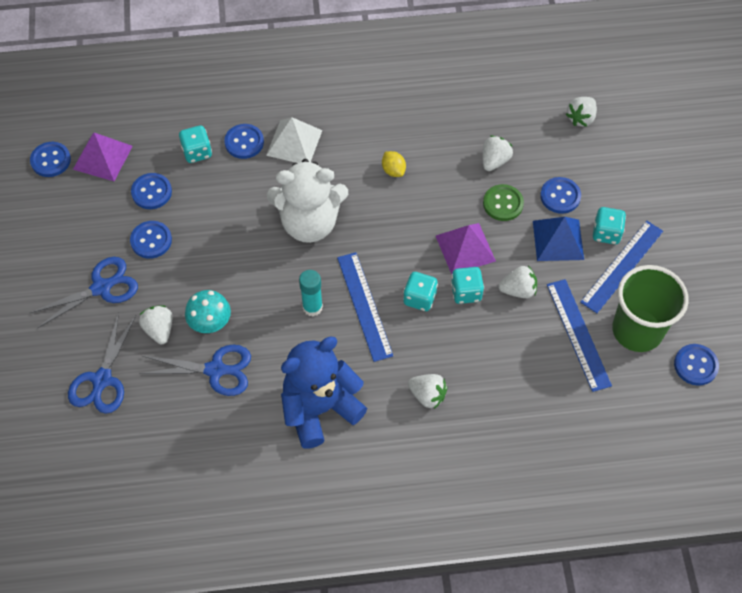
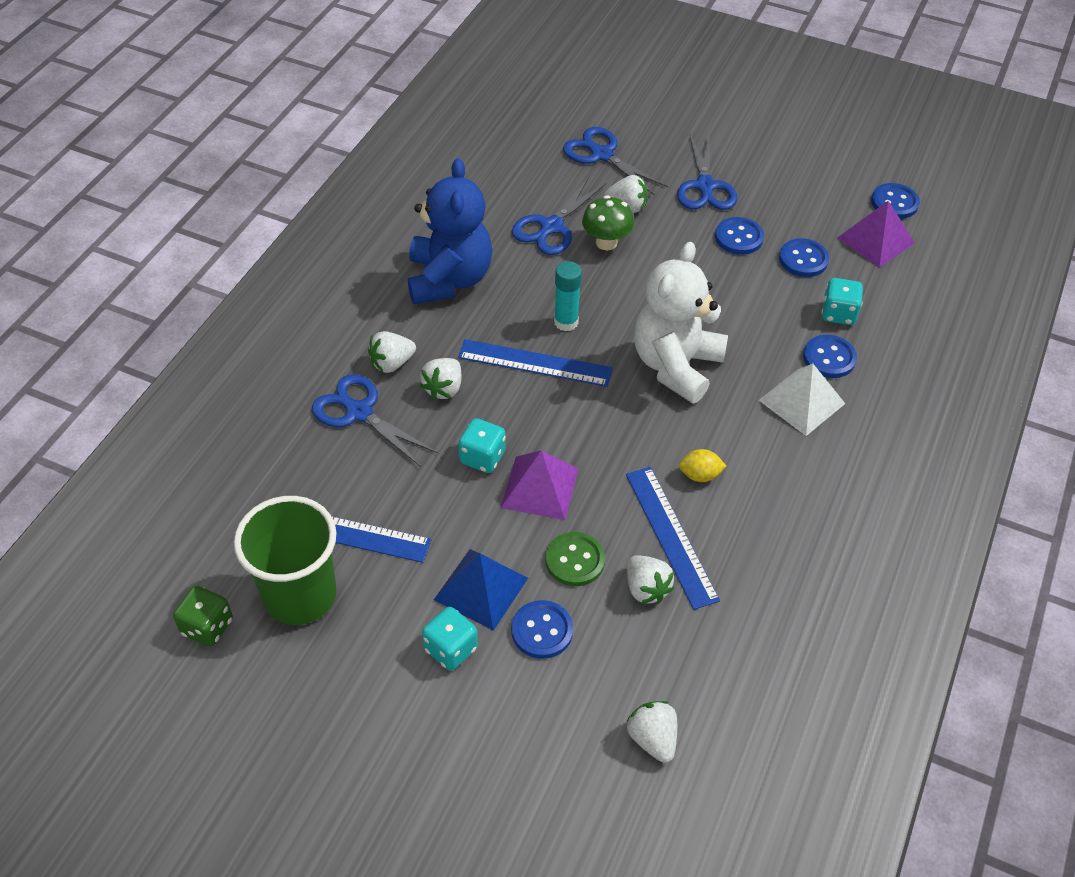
camera: 120 degrees right, 10 degrees down
turquoise mushroom [185,290,231,333] -> green mushroom [582,195,634,250]
turquoise dice [403,272,438,311] -> none
white strawberry [498,266,537,298] -> white strawberry moved to [420,358,461,400]
blue ruler [580,221,663,313] -> blue ruler moved to [626,467,720,610]
blue button [674,344,719,386] -> green dice [173,586,233,647]
none -> blue scissors [312,375,438,467]

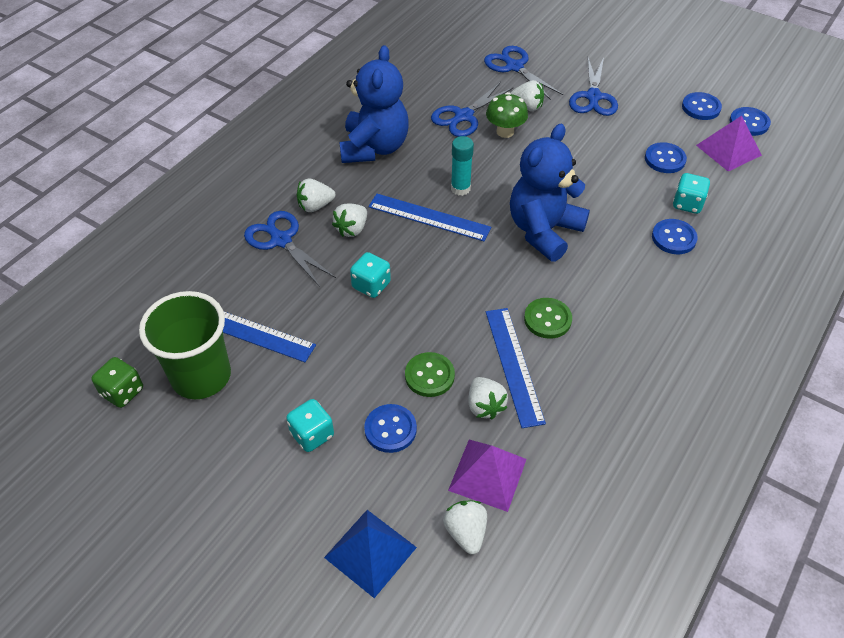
camera: 10 degrees right, 0 degrees up
blue pyramid [434,549,528,631] -> blue pyramid moved to [324,510,417,598]
purple pyramid [501,450,579,520] -> purple pyramid moved to [448,440,527,512]
white teddy bear [634,242,728,404] -> blue teddy bear [510,124,590,262]
yellow lemon [679,449,726,482] -> green button [524,298,572,339]
blue button [715,217,764,255] -> blue button moved to [682,92,722,120]
white pyramid [759,363,845,436] -> none

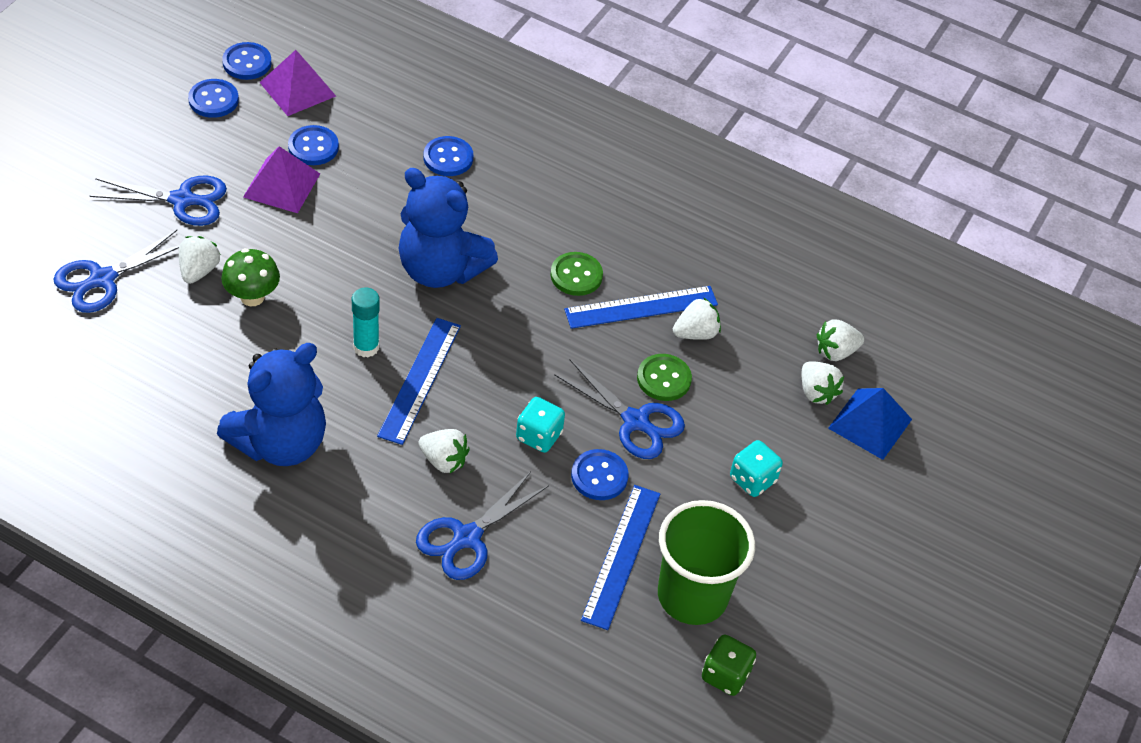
camera: 100 degrees left, 0 degrees up
white strawberry [297,179,335,212] -> white strawberry moved to [802,361,844,405]
blue teddy bear [339,45,409,163] -> blue teddy bear turned 135 degrees clockwise [217,343,326,466]
blue button [364,404,417,453] -> blue button moved to [571,449,628,500]
blue scissors [431,82,514,137] -> blue scissors moved to [554,360,685,459]
purple pyramid [448,440,527,512] -> purple pyramid moved to [243,146,320,213]
turquoise dice [673,173,710,214] -> none

